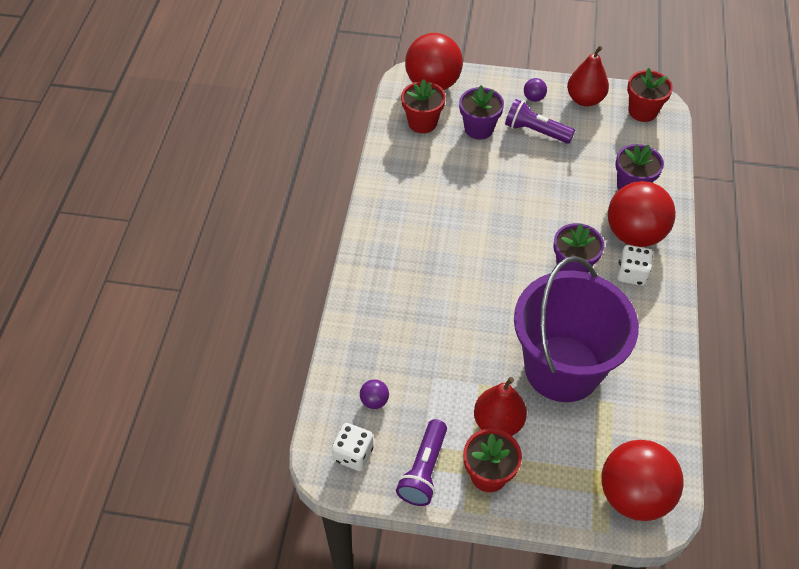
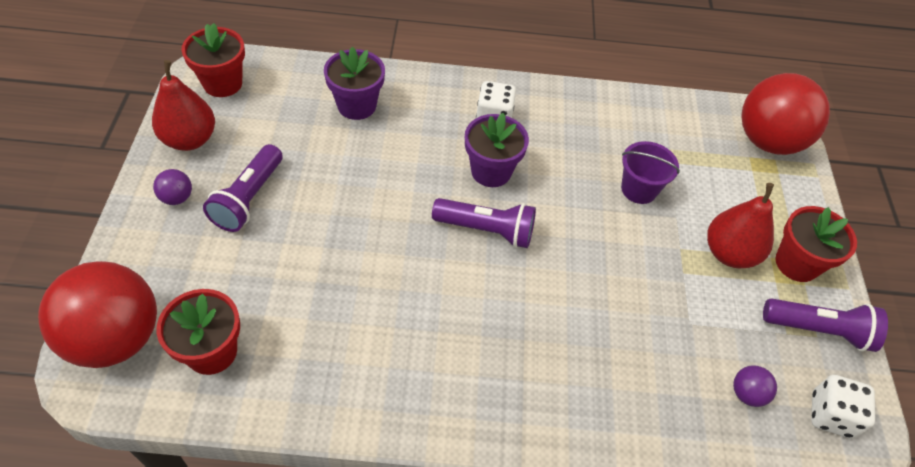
camera: 100 degrees left, 0 degrees up
purple flower pot [459,85,504,140] -> none
purple bucket [514,256,639,402] -> purple bucket [621,141,680,204], size x0.41
red ball [608,181,676,247] -> none
none -> purple flashlight [432,198,536,248]

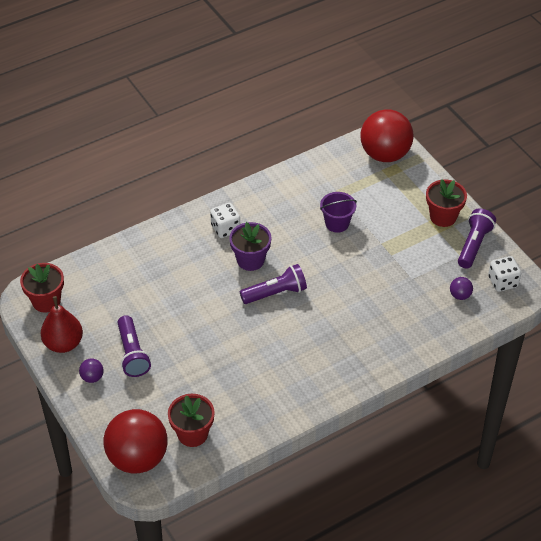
camera: 30 degrees left, 5 degrees down
purple flower pot [324,47,385,120] -> none
red pear [707,183,774,268] -> none
purple flashlight [763,298,888,352] -> purple flashlight turned 45 degrees counterclockwise [458,208,496,268]

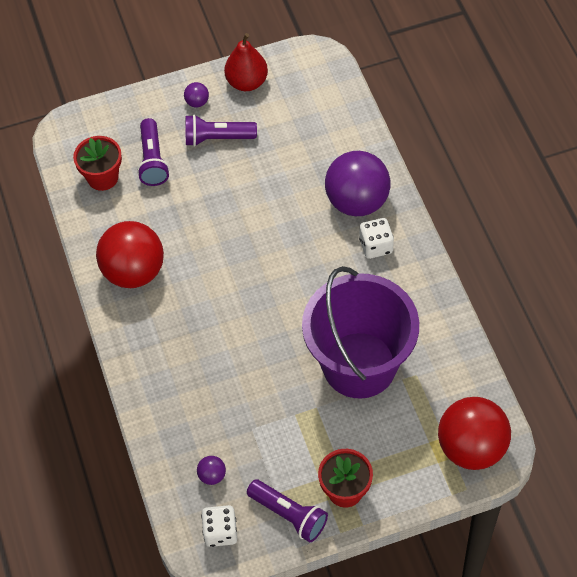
camera: 105 degrees right, 10 degrees up
red flower pot [20,263,64,313] -> none
red ball [104,409,168,473] -> red ball moved to [96,221,164,288]
purple flower pot [229,222,271,271] -> none
purple flashlight [240,264,307,304] -> purple flashlight moved to [137,118,170,186]
purple bucket [320,192,357,233] -> purple bucket [302,266,419,399], size x2.47
none -> purple ball [325,151,390,216]

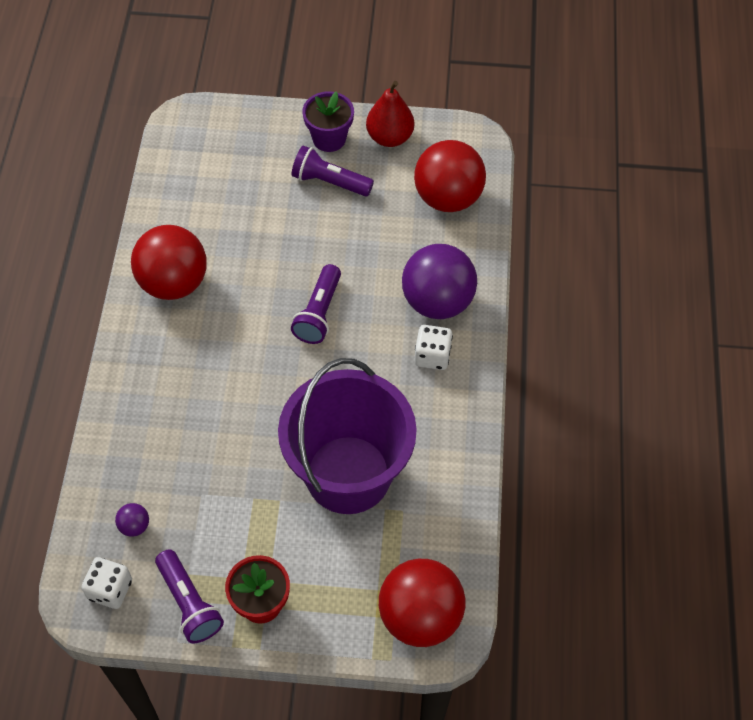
camera: 20 degrees right, 0 degrees up
red flower pot [73,136,122,191] -> none
purple flashlight [137,118,170,186] -> purple flashlight moved to [291,264,341,344]
purple ball [184,82,209,107] -> purple flower pot [303,91,354,152]
none -> red ball [414,140,486,212]

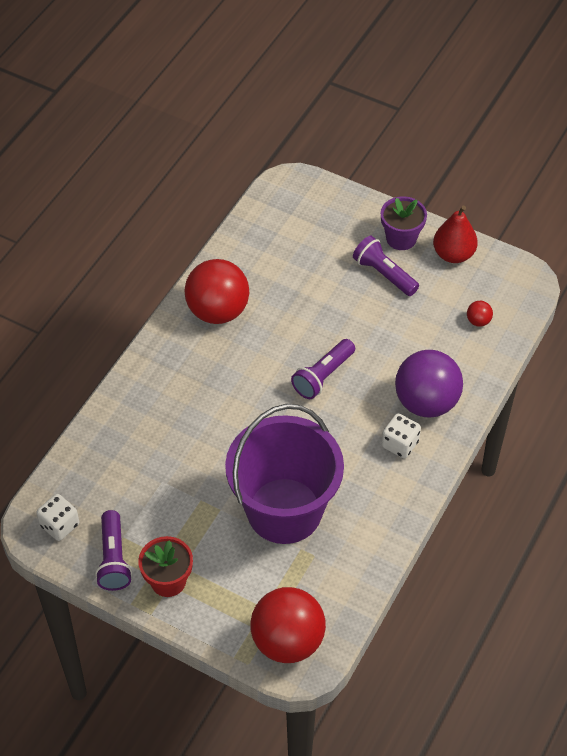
camera: 25 degrees right, 5 degrees down
purple ball [115,503,149,537] -> none
red ball [414,140,486,212] -> red ball [467,301,493,327], size x0.40

